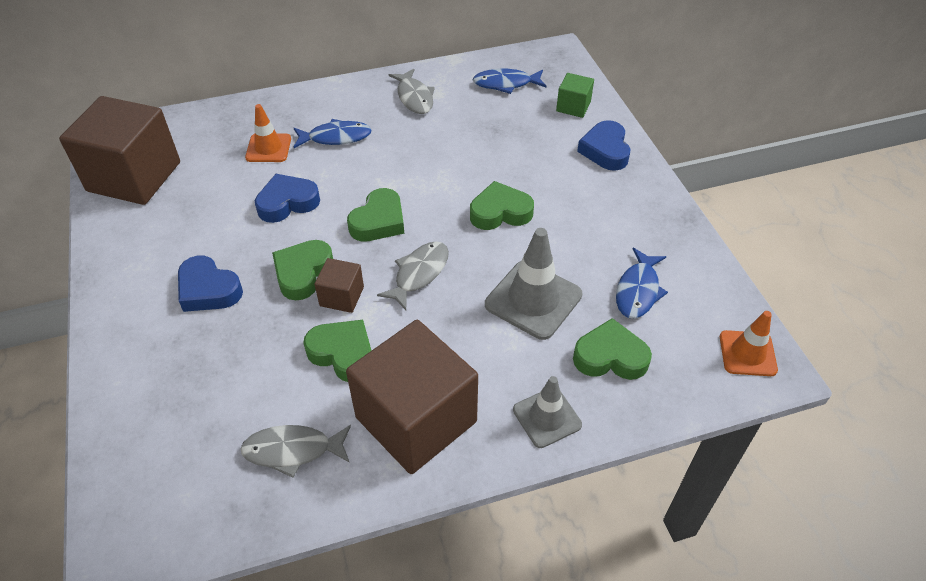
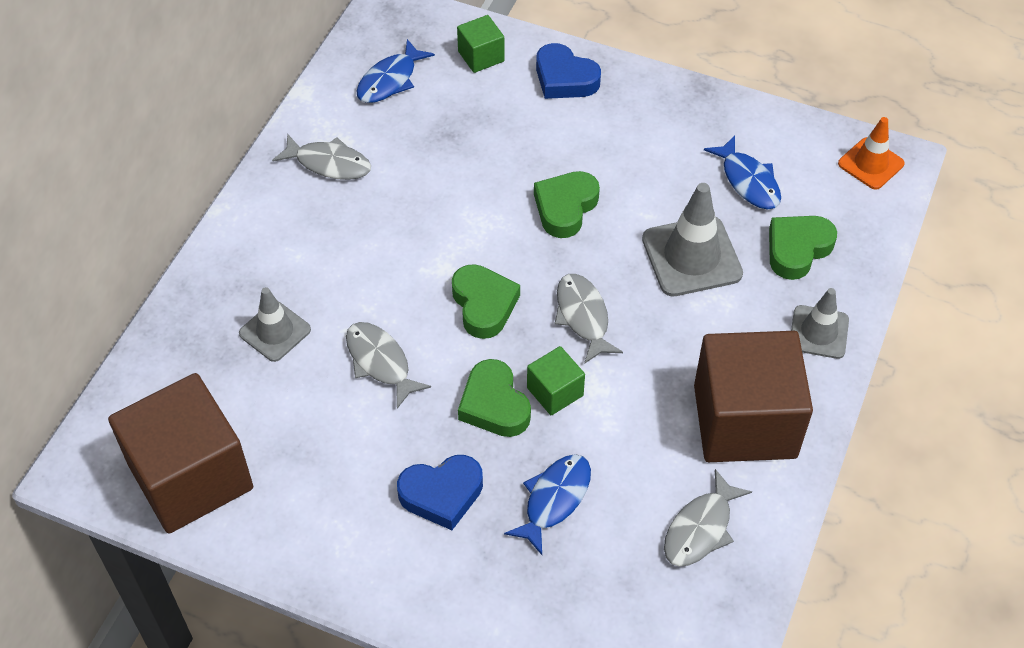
camera: 50 degrees left, 5 degrees up
orange traffic cone [245,104,291,162] -> grey traffic cone [239,287,311,362]
blue heart [255,174,320,223] -> grey fish [346,322,431,409]
blue fish [294,119,372,148] -> blue fish moved to [504,454,591,555]
green heart [303,320,372,382] -> none
brown cube [315,258,364,313] -> green cube [527,346,585,415]

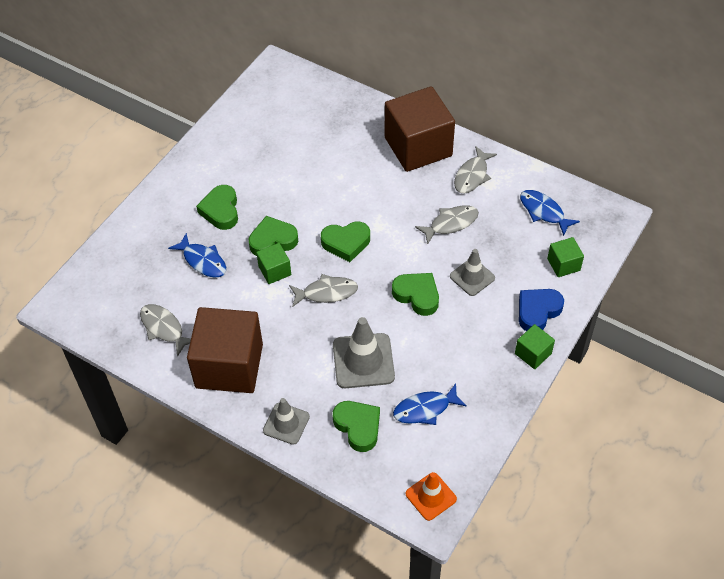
camera: 100 degrees right, 0 degrees up
brown cube [108,373,253,534] -> brown cube moved to [385,86,455,172]
grey traffic cone [239,287,311,362] -> grey traffic cone moved to [450,249,495,296]
grey fish [346,322,431,409] -> grey fish moved to [415,205,479,244]
blue heart [397,455,483,530] -> green heart [196,185,238,230]
none -> green cube [515,324,555,369]

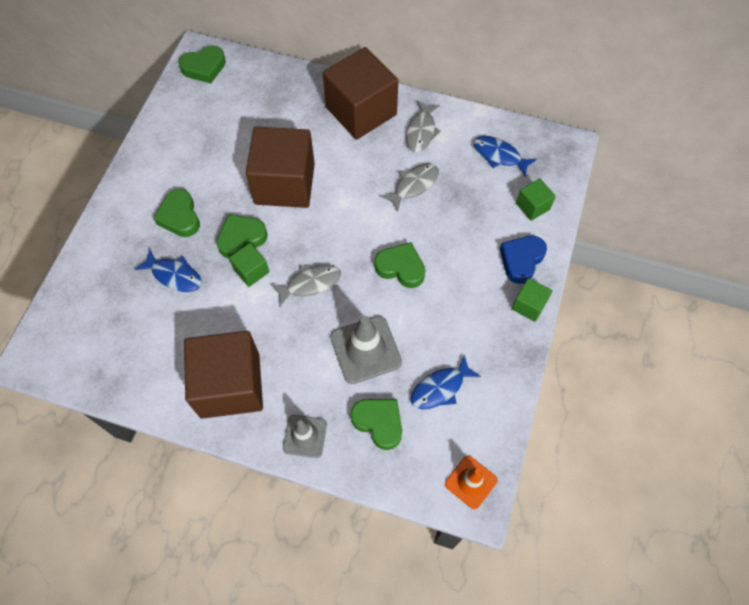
camera: 15 degrees left, 10 degrees up
grey fish [140,304,191,357] -> none
green heart [321,221,370,262] -> green heart moved to [179,46,226,84]
grey traffic cone [450,249,495,296] -> none
none -> brown cube [246,127,315,208]

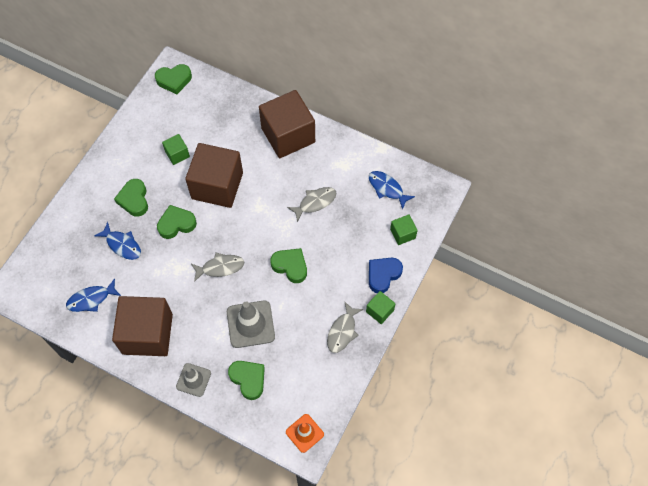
camera: 10 degrees right, 0 degrees up
green cube [229,243,269,287] -> green cube moved to [162,134,190,165]
grey fish [406,100,441,152] -> grey fish moved to [327,301,363,353]
blue fish [411,355,481,409] -> blue fish moved to [66,278,121,312]

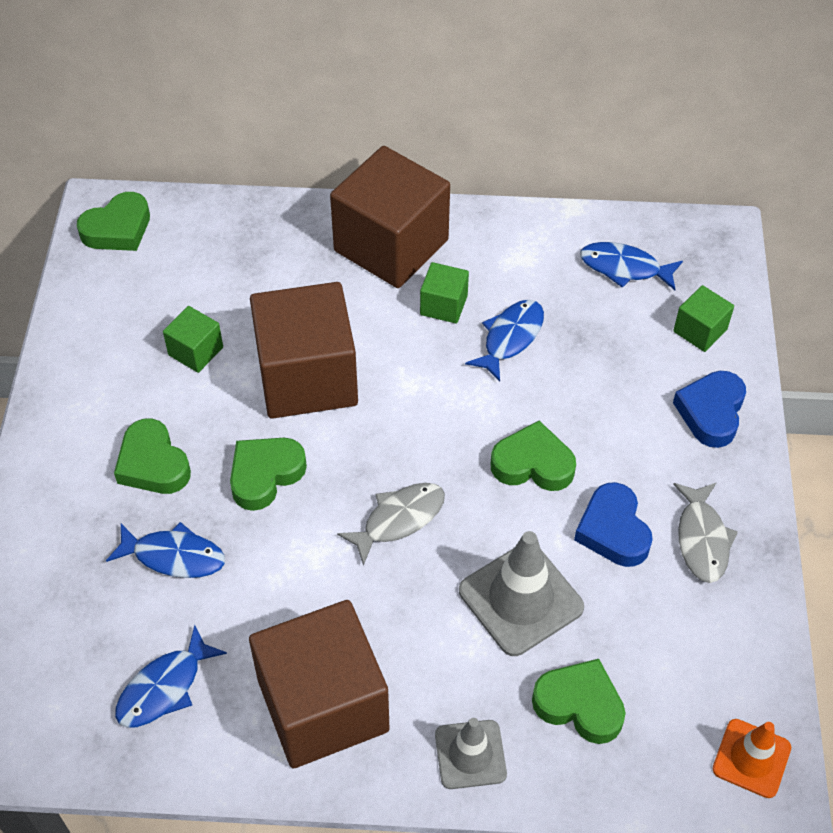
camera: 25 degrees left, 10 degrees down
grey fish [287,187,336,222] -> blue fish [465,300,544,382]
green cube [366,291,396,324] -> green cube moved to [420,262,469,324]
none -> blue heart [574,482,653,567]

